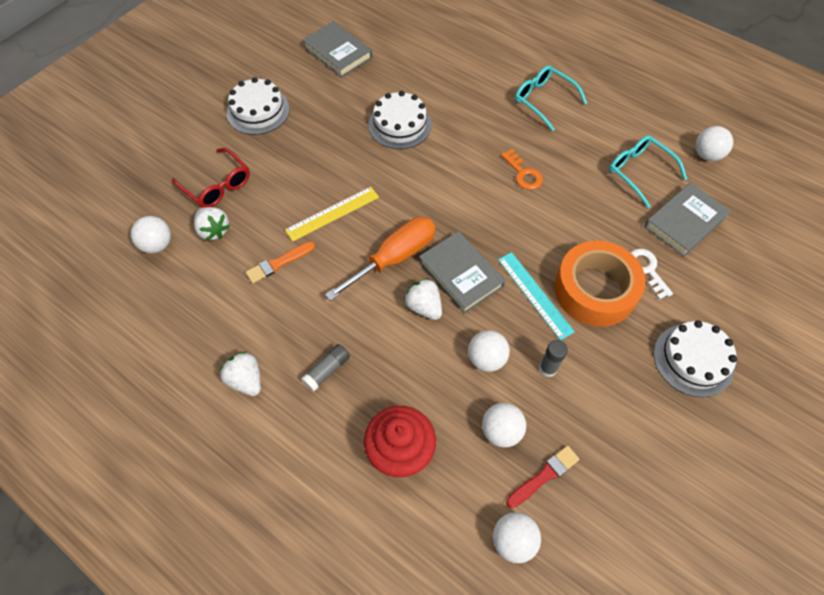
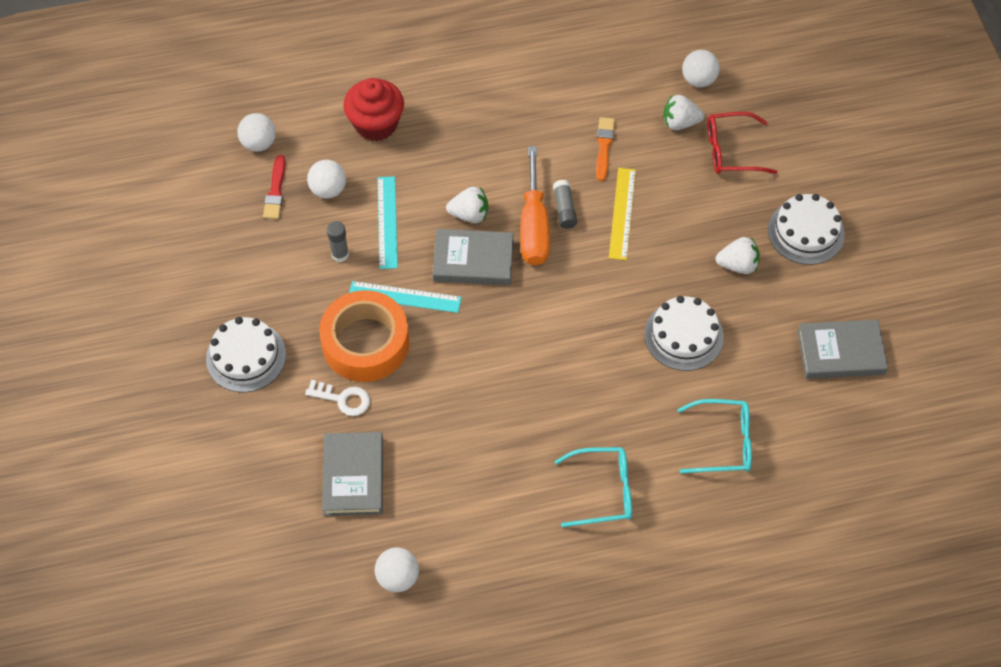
camera: 130 degrees right, 0 degrees up
white strawberry [219,352,261,396] -> white strawberry moved to [715,237,760,274]
grey glue stick [301,344,350,392] -> grey glue stick moved to [553,180,577,229]
white ball [468,330,510,372] -> turquoise ruler [377,176,398,269]
orange key [501,149,543,190] -> none
turquoise glasses [609,135,687,208] -> turquoise glasses moved to [677,399,752,473]

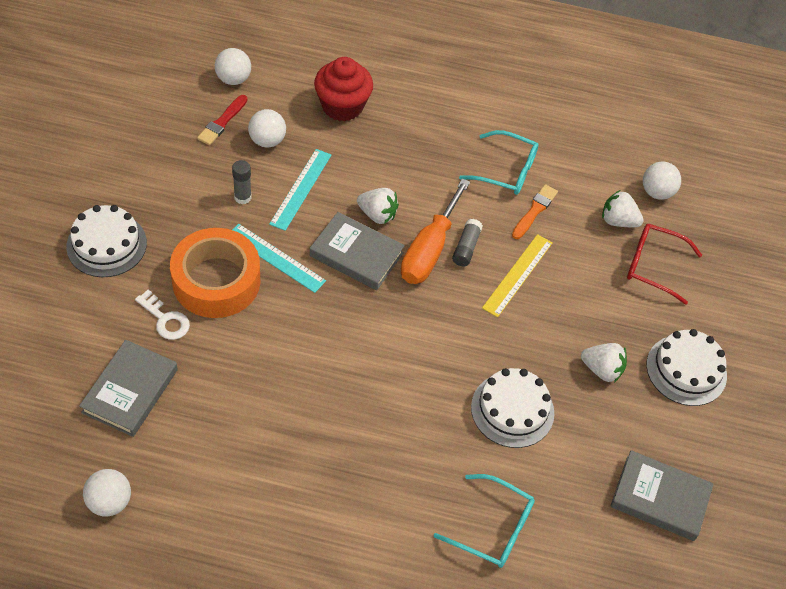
camera: 20 degrees right, 5 degrees down
turquoise glasses [555,447,632,527] -> turquoise glasses moved to [459,130,539,195]

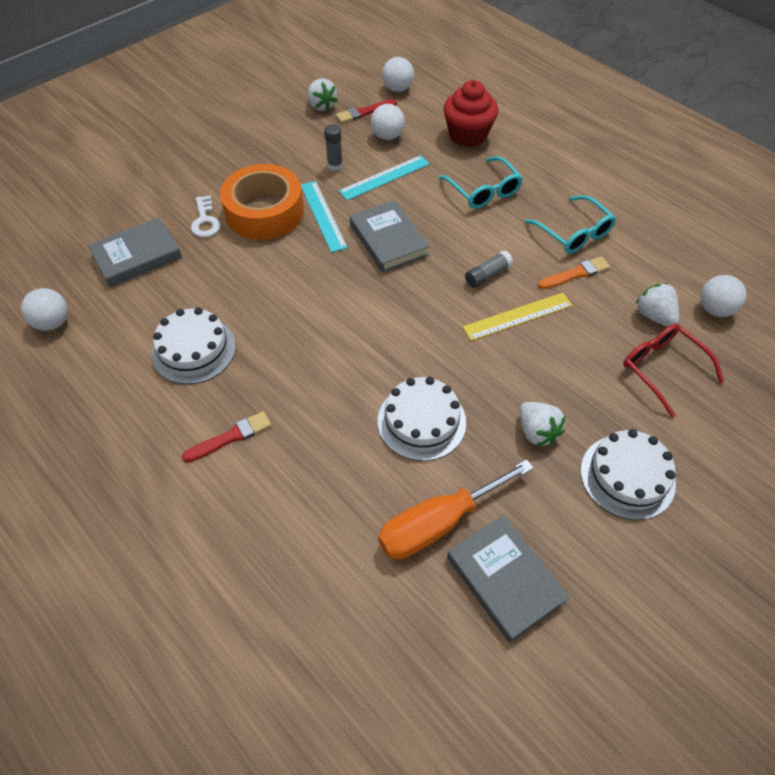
camera: 40 degrees right, 0 degrees up
white cake [66,205,147,277] -> white cake moved to [152,307,236,384]
white strawberry [357,188,399,224] -> white strawberry moved to [308,78,338,111]
orange screwdriver [401,178,470,284] -> orange screwdriver moved to [378,459,534,559]
turquoise glasses [434,474,535,568] -> turquoise glasses moved to [439,156,523,209]
none -> red brush [182,411,271,463]

